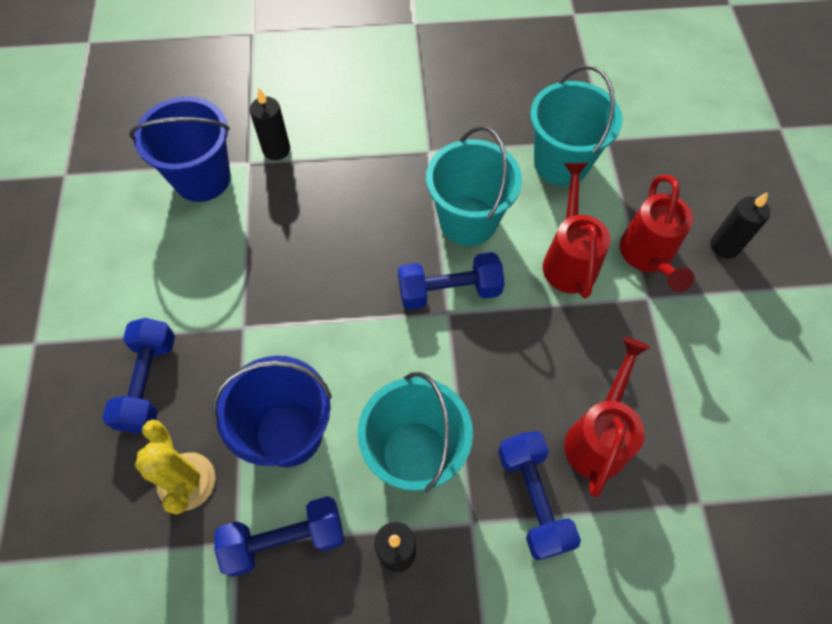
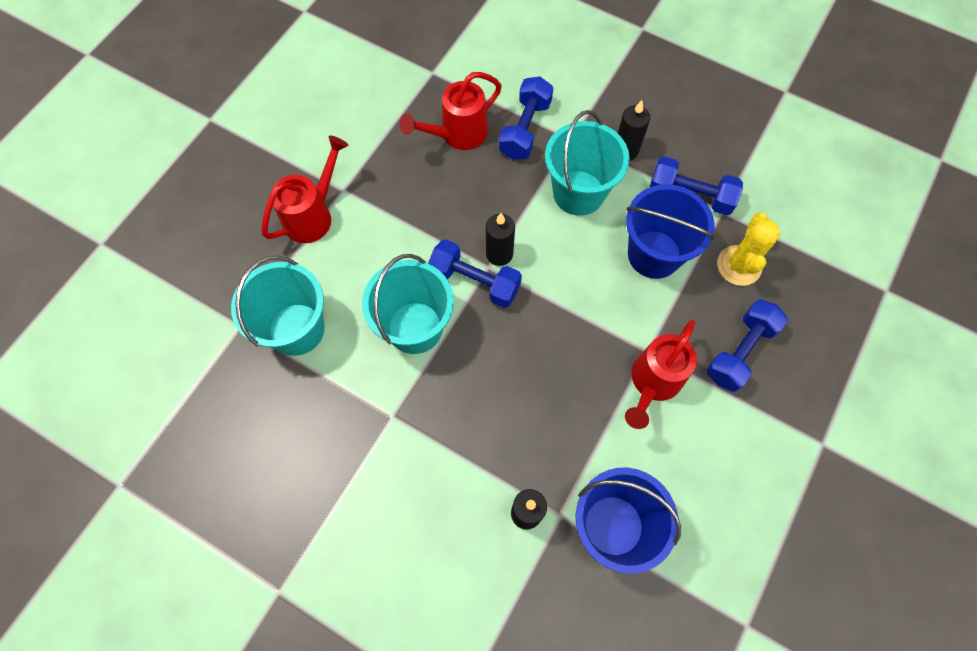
camera: 145 degrees left, 5 degrees up
red watering can [543,163,611,299] -> red watering can moved to [625,320,697,429]
black candle [710,192,770,259] -> black candle moved to [486,213,515,266]

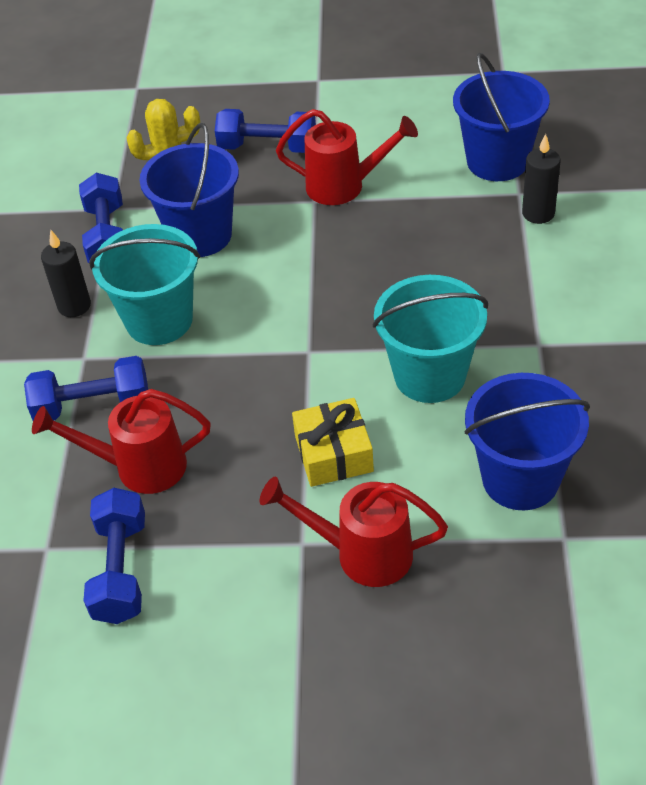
camera: 115 degrees left, 20 degrees down
turquoise bucket [231,256,325,356] -> blue bucket [464,373,590,510]
red watering can [400,72,502,150] -> red watering can turned 150 degrees clockwise [32,389,211,494]
blue dumbbell [428,239,522,308] -> blue dumbbell moved to [83,488,145,624]
black candle [486,213,515,266] -> none
none -> yellow gift [292,398,374,487]

